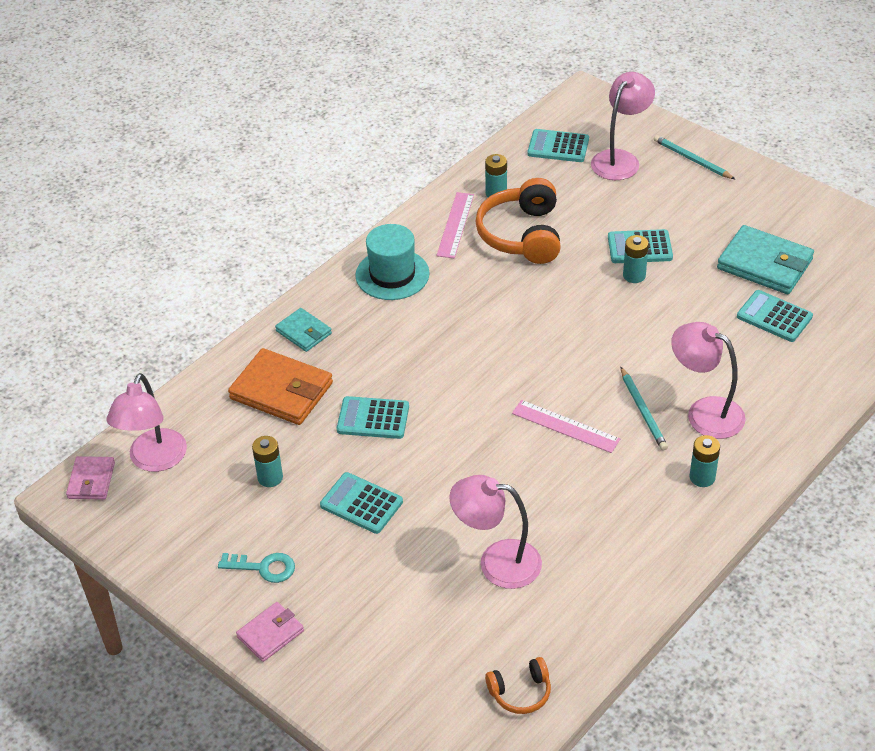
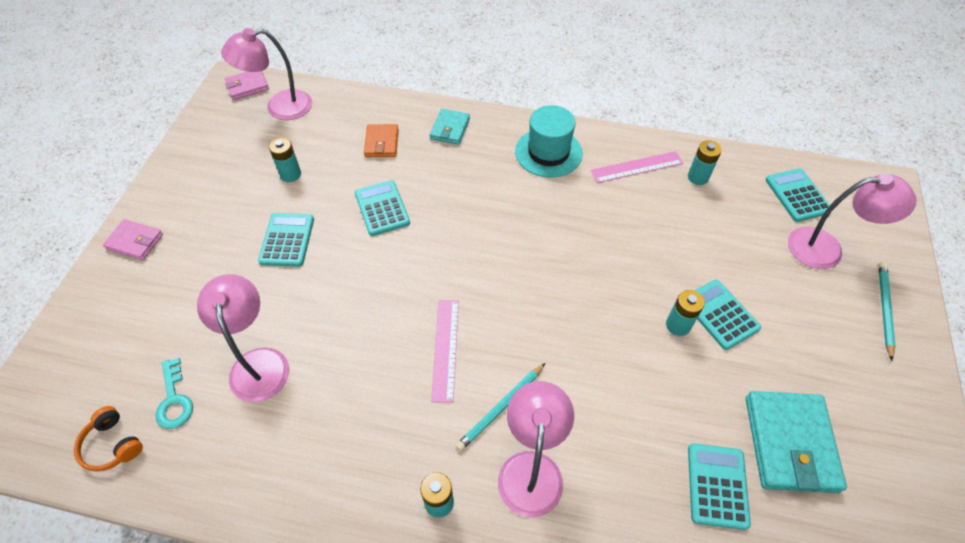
camera: 60 degrees right, 10 degrees up
turquoise key [218,553,295,583] -> turquoise key moved to [155,358,193,429]
orange wallet [228,348,333,425] -> orange wallet [364,124,399,157], size x0.56
orange headphones [475,178,561,264] -> none

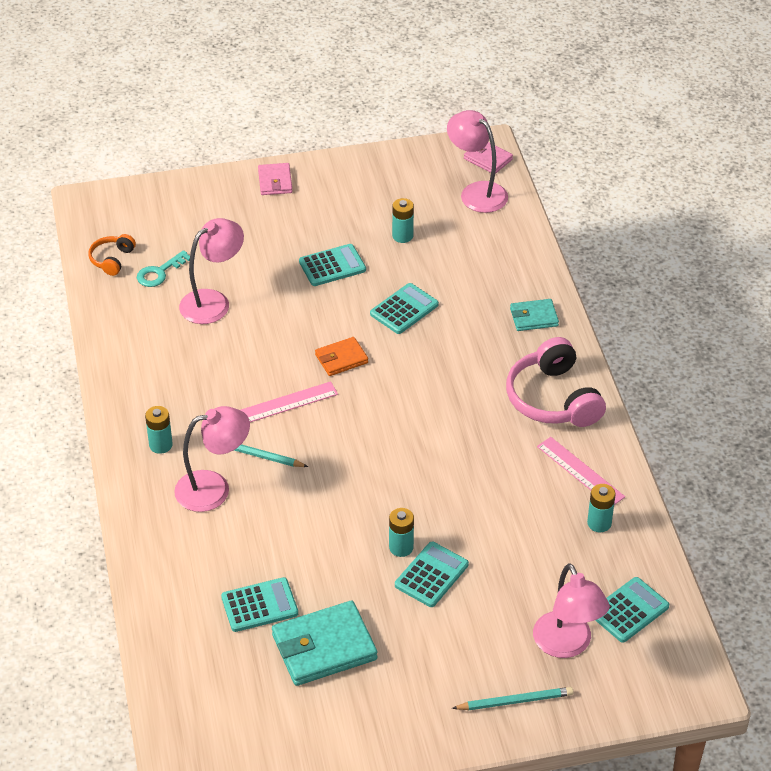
camera: 65 degrees right, 10 degrees down
orange wallet [364,124,399,157] -> orange wallet moved to [315,337,368,376]
turquoise hat [515,105,583,178] -> pink headphones [506,337,606,427]

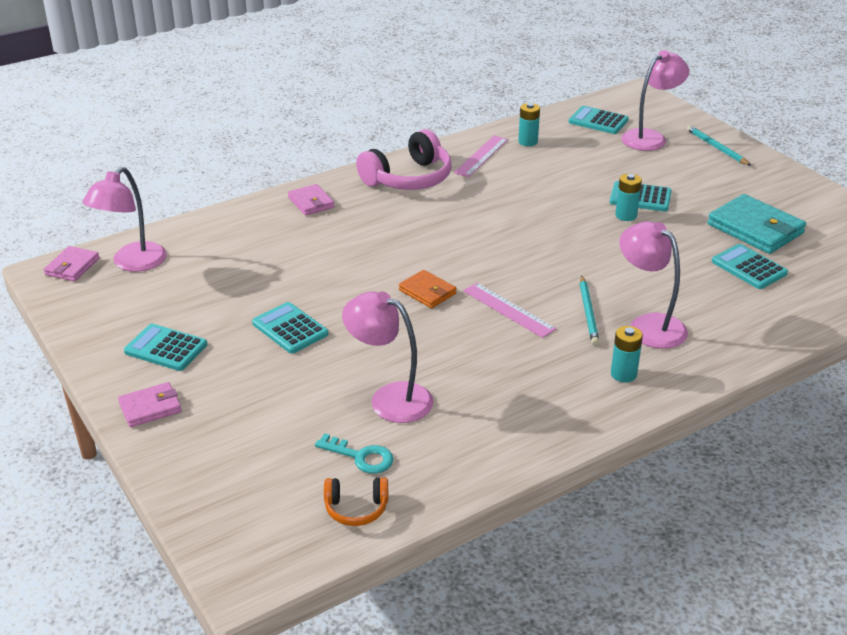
camera: 110 degrees left, 10 degrees down
turquoise calculator [370,283,439,334] -> turquoise calculator moved to [124,324,207,371]
turquoise battery [392,198,414,243] -> none
turquoise wallet [510,299,559,331] -> pink wallet [288,184,334,216]

